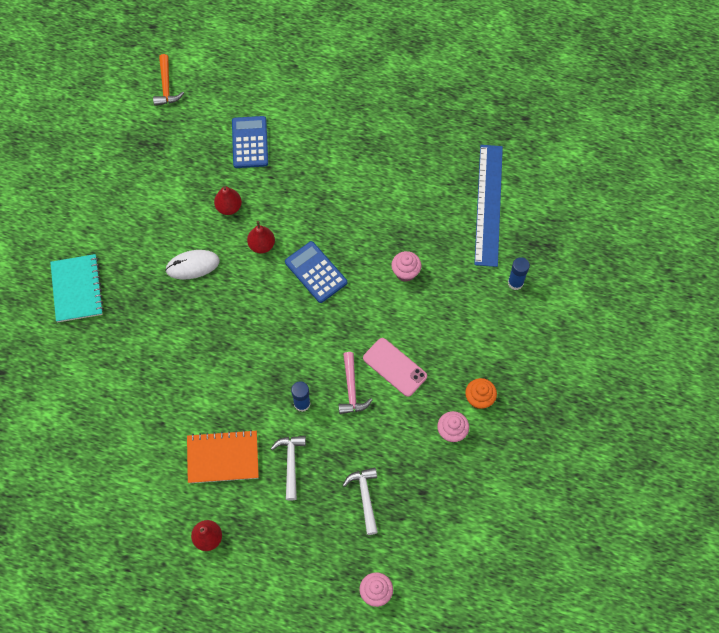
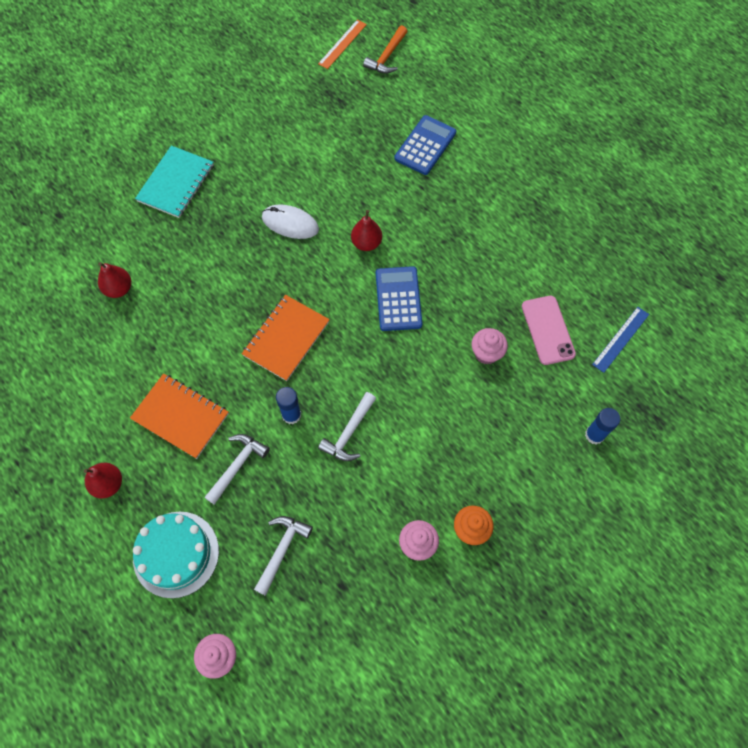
camera: 35 degrees right, 0 degrees up
red pear [214,186,242,215] -> red pear moved to [98,262,131,298]
pink hammer [338,352,372,414] -> white hammer [318,392,376,461]
pink phone [363,338,427,397] -> pink phone moved to [522,296,576,365]
blue ruler [474,145,503,267] -> blue ruler [592,307,649,373], size x0.51
none -> turquoise cake [133,511,219,598]
none -> orange notebook [242,295,330,381]
none -> orange ruler [318,20,367,69]

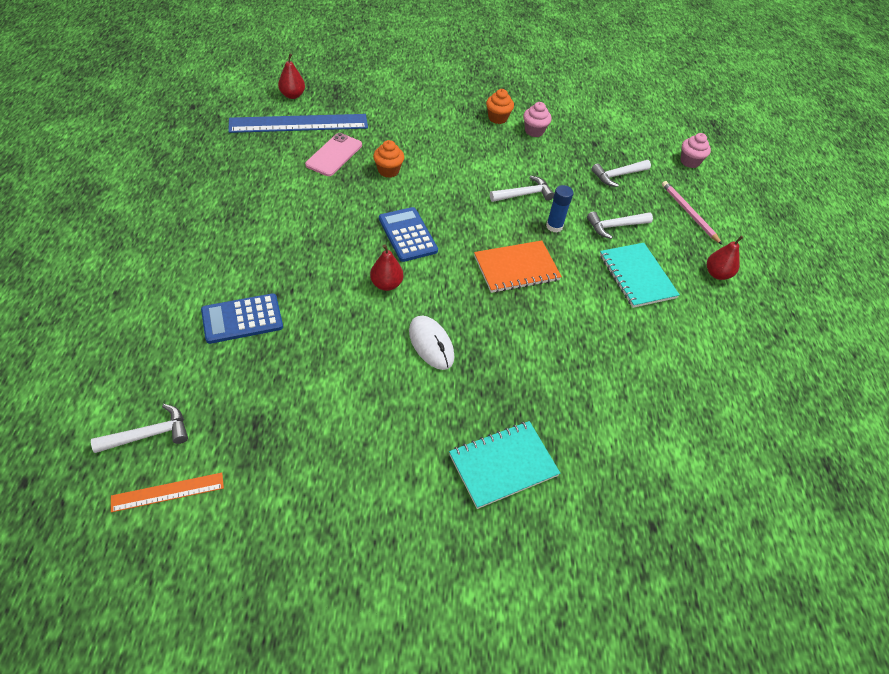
camera: 145 degrees left, 15 degrees down
red pear [98,262,131,298] -> red pear moved to [278,54,305,99]
orange notebook [130,373,229,459] -> turquoise notebook [600,243,680,308]
turquoise cake [133,511,219,598] -> pink pencil [662,181,722,244]
orange hammer [363,25,408,73] -> white hammer [91,404,188,453]
blue calculator [376,266,423,331] -> blue calculator turned 120 degrees clockwise [379,207,438,262]
pink cupcake [471,328,508,365] -> orange cupcake [373,140,404,178]
blue glue stick [585,408,620,444] -> none
blue ruler [592,307,649,373] -> blue ruler [228,114,368,133], size x1.97

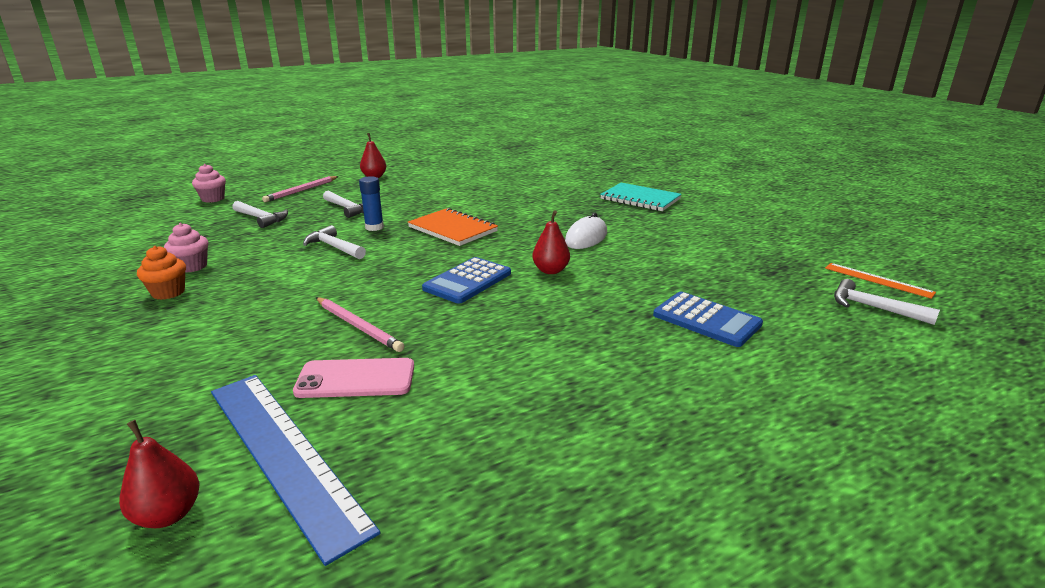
camera: 115 degrees left, 25 degrees down
orange cupcake [373,140,404,178] -> pink pencil [316,297,404,352]
turquoise notebook [600,243,680,308] -> none

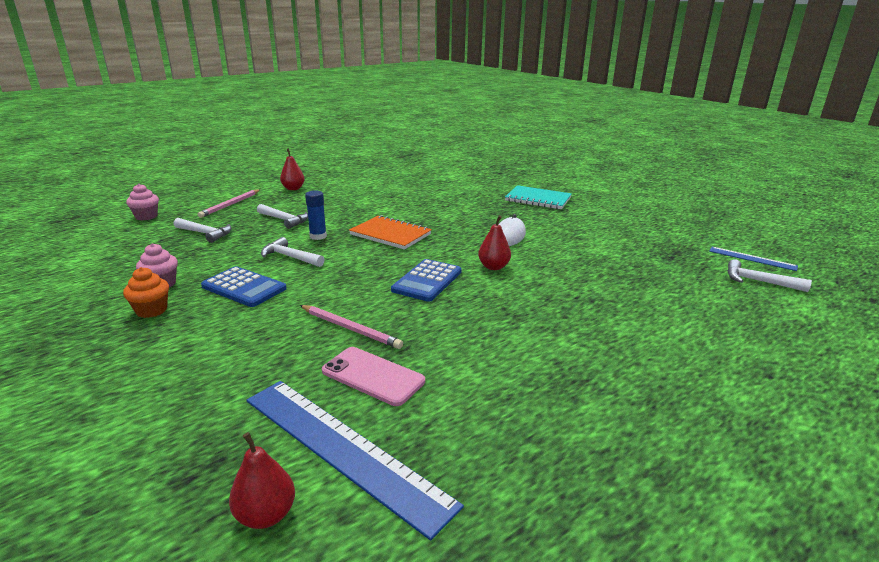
camera: 10 degrees left, 0 degrees up
pink phone [293,358,414,398] -> pink phone turned 45 degrees clockwise [322,347,425,406]
blue calculator [653,292,763,347] -> blue calculator moved to [201,266,287,307]
orange ruler [825,263,936,299] -> blue ruler [709,247,798,271]

